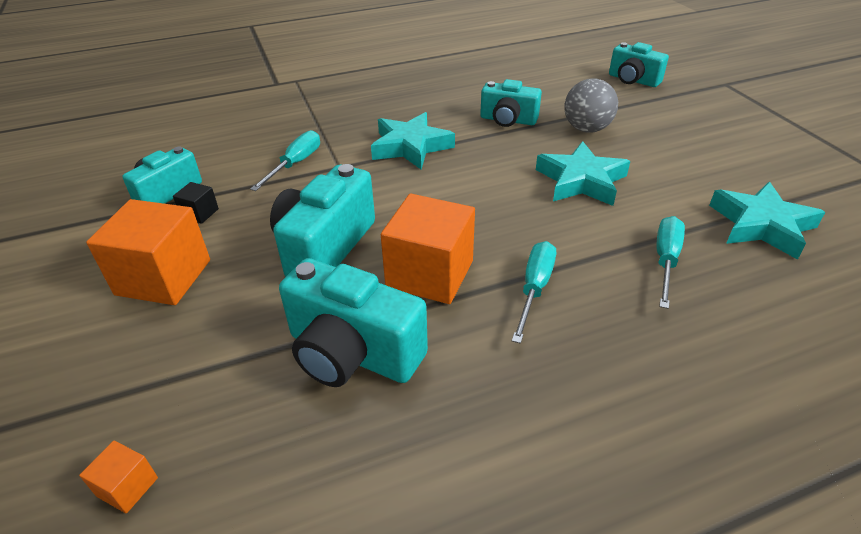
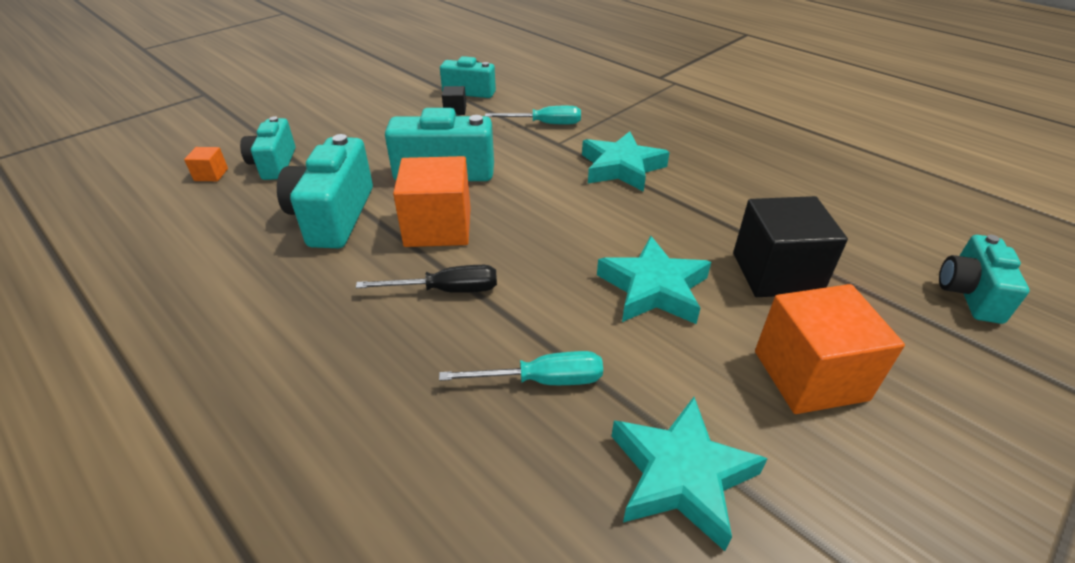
camera: 65 degrees right, 0 degrees up
orange cube [86,199,210,305] -> orange cube moved to [755,284,905,414]
turquoise camera [480,79,542,127] -> turquoise camera moved to [240,116,296,180]
turquoise screwdriver [512,241,556,344] -> black screwdriver [356,265,497,293]
grey ball [564,78,618,133] -> black cube [733,196,848,297]

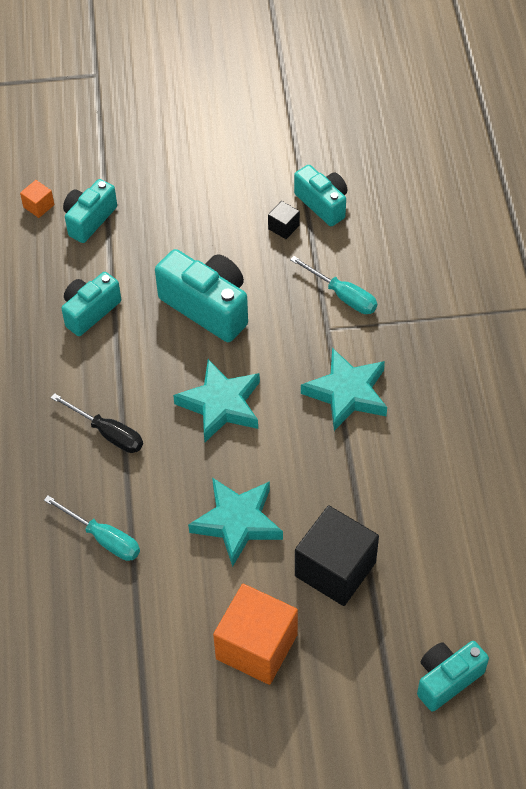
camera: 40 degrees right, 15 degrees up
turquoise camera [277,134,373,248] -> turquoise camera [61,272,121,336], size x0.65
orange cube [393,156,471,247] -> none
turquoise star [611,397,768,551] -> turquoise star moved to [173,359,260,442]

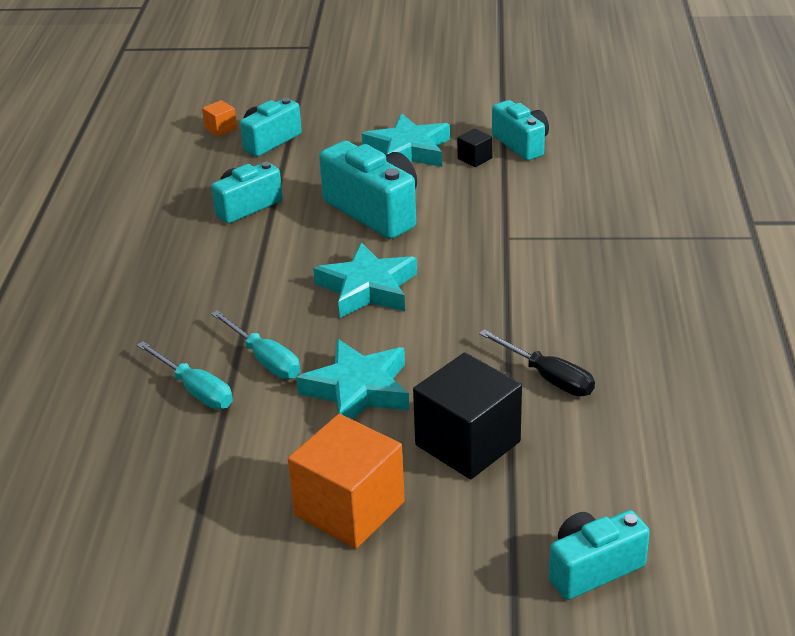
camera: 10 degrees right, 20 degrees down
black screwdriver [51,393,143,453] -> black screwdriver moved to [479,329,595,396]
turquoise screwdriver [290,256,377,314] -> turquoise screwdriver moved to [211,310,300,379]
turquoise star [301,348,387,431] -> turquoise star moved to [362,113,450,167]

